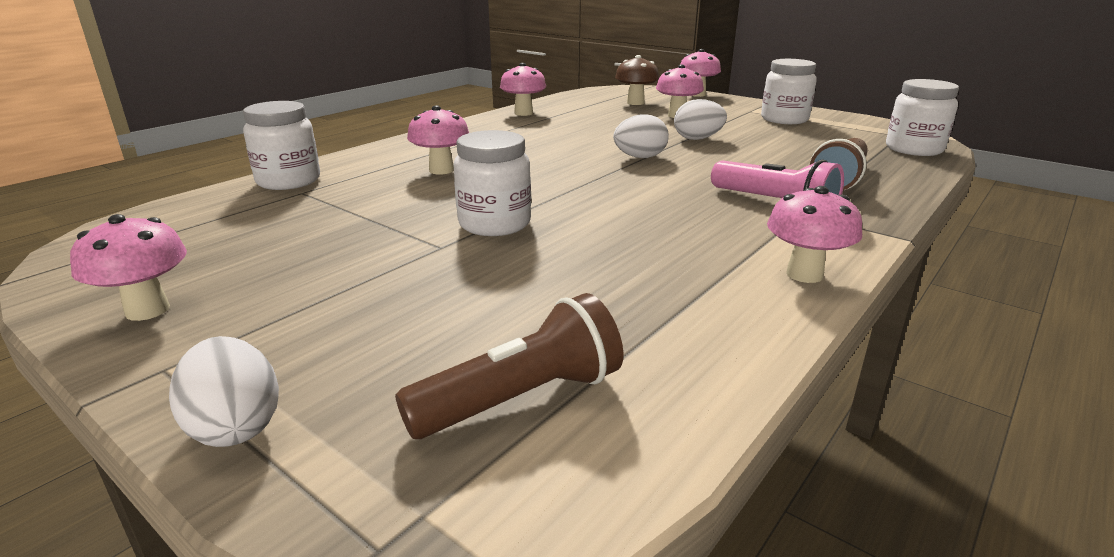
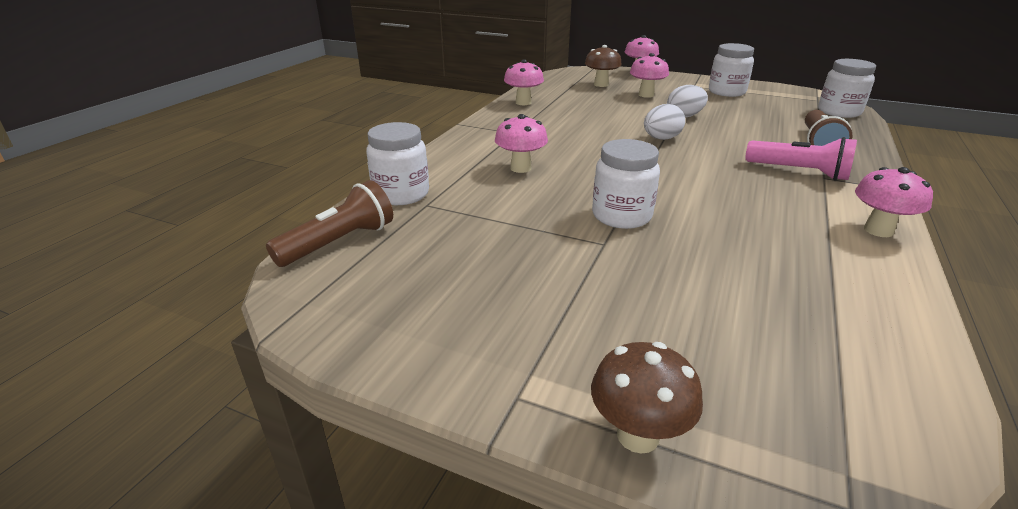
camera: 15 degrees left, 5 degrees up
pink mushroom [70,214,187,321] -> none
white egg [169,336,279,447] -> brown mushroom [591,342,703,453]
brown flashlight [395,293,623,439] -> brown flashlight moved to [266,180,393,267]

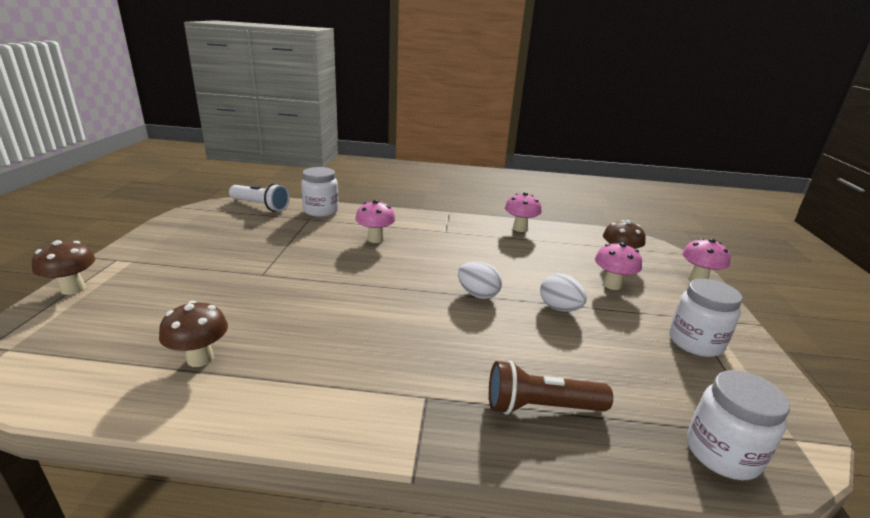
camera: 70 degrees right, 5 degrees down
brown flashlight [266,180,393,267] -> white flashlight [229,183,290,212]
white jar [592,139,660,229] -> none
pink flashlight [745,137,857,181] -> none
pink mushroom [855,167,933,237] -> none
none -> brown mushroom [159,301,228,367]

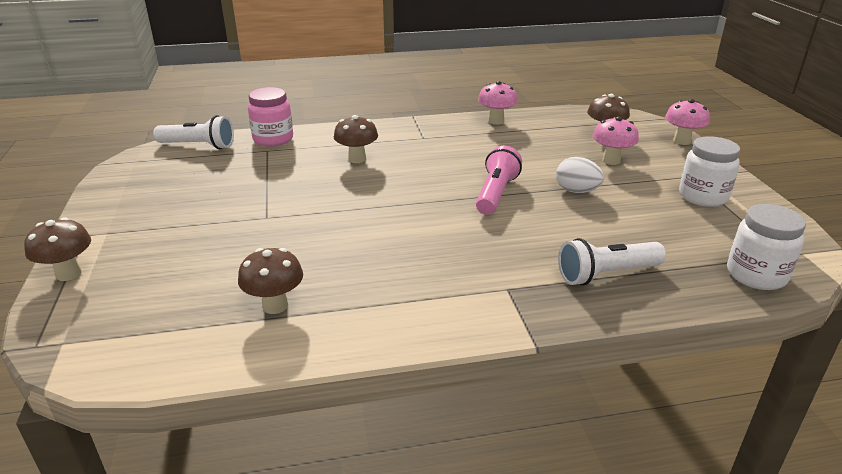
camera: 15 degrees left, 5 degrees up
white jar [301,167,339,217] -> pink jar [248,87,293,146]
pink mushroom [355,200,396,243] -> brown mushroom [334,115,378,163]
white egg [458,261,502,299] -> pink flashlight [476,146,522,215]
brown flashlight [489,361,613,415] -> white flashlight [558,238,666,286]

